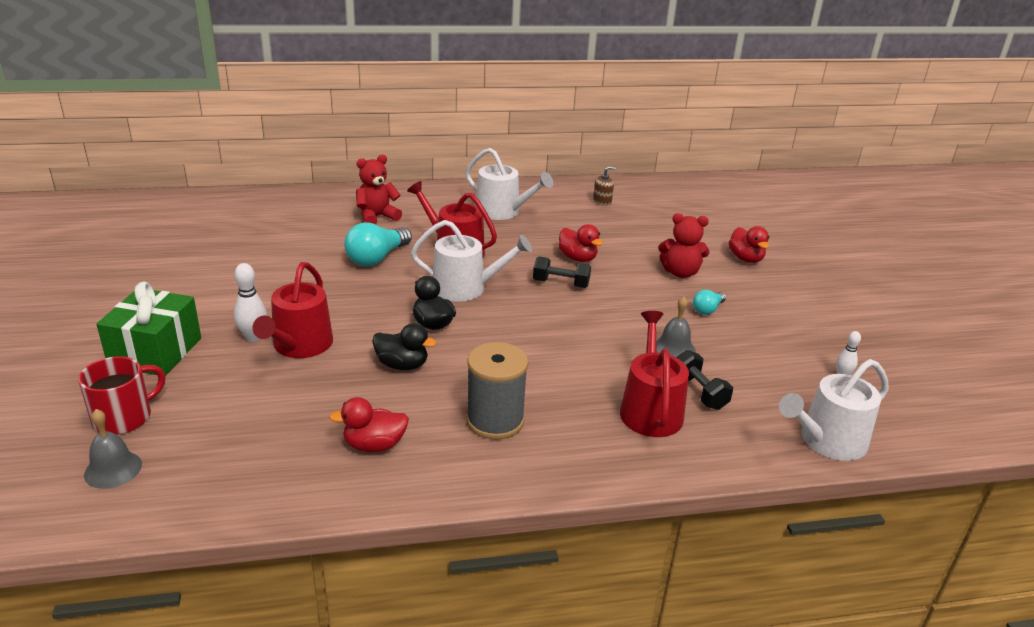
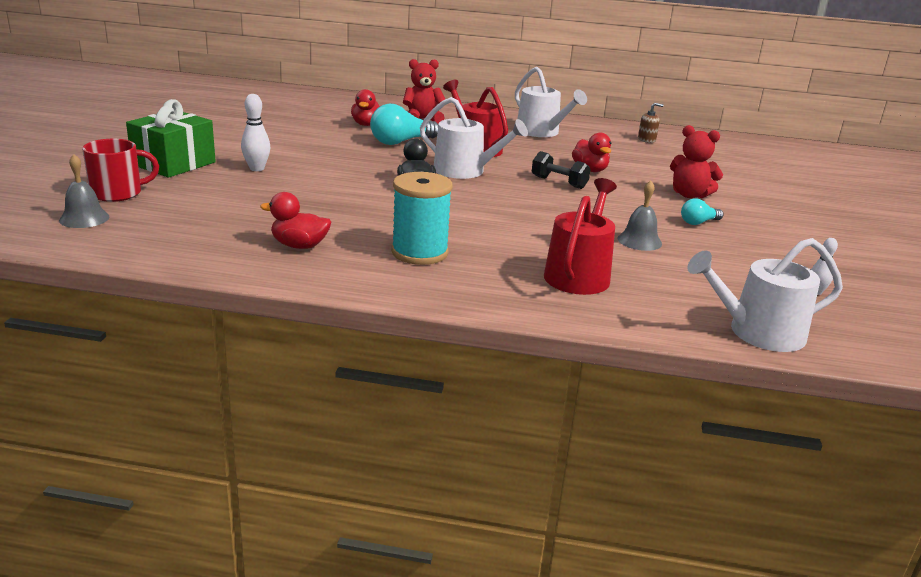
camera: 20 degrees right, 5 degrees down
red watering can [252,262,333,358] -> none
black duck [372,323,437,370] -> none
grey spool [466,342,528,440] -> turquoise spool [391,172,453,265]
black dumbbell [676,350,733,410] -> none
red duck [728,226,769,263] -> red duck moved to [351,89,380,126]

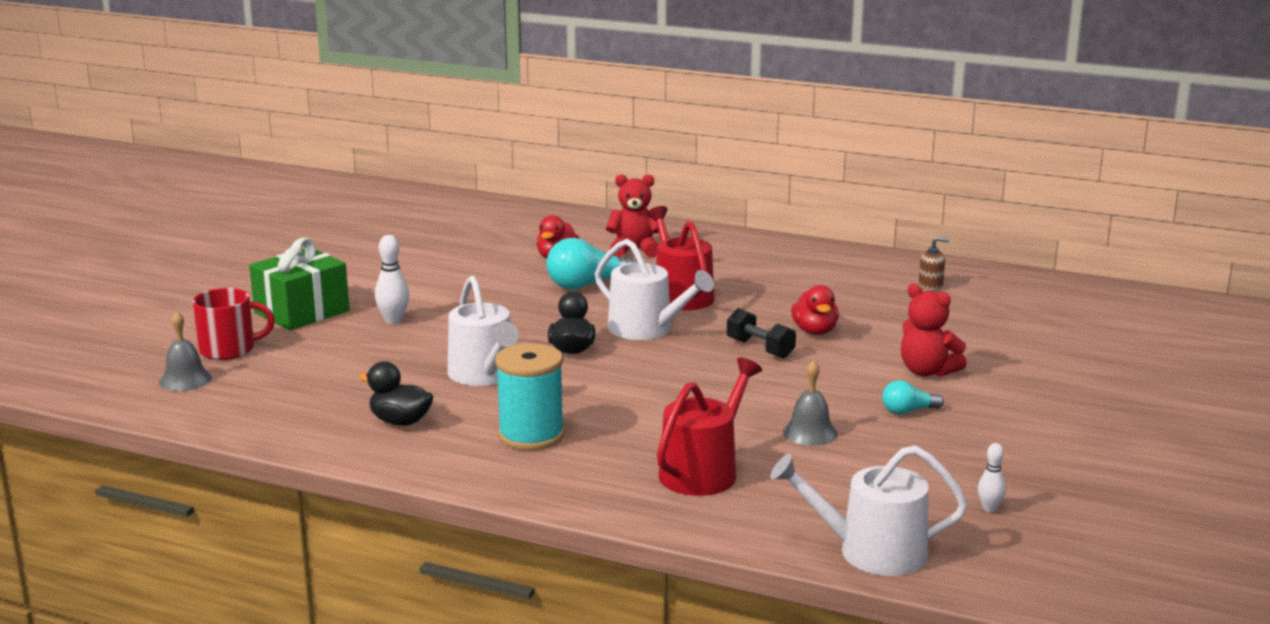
camera: 15 degrees right, 5 degrees down
red duck [260,192,331,249] -> black duck [359,361,433,426]
white watering can [515,67,587,137] -> white watering can moved to [447,276,519,386]

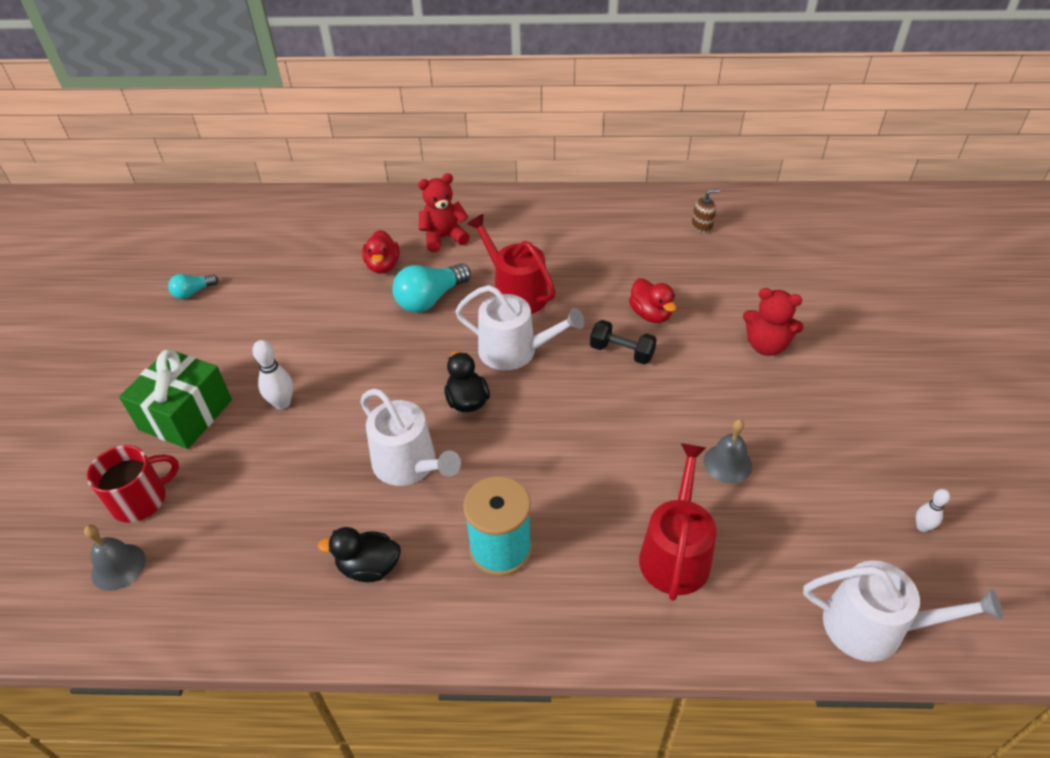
camera: 20 degrees left, 25 degrees up
white watering can [770,445,968,576] -> white watering can turned 150 degrees counterclockwise [803,560,1003,662]
turquoise light bulb [882,380,944,415] -> turquoise light bulb moved to [168,274,218,299]

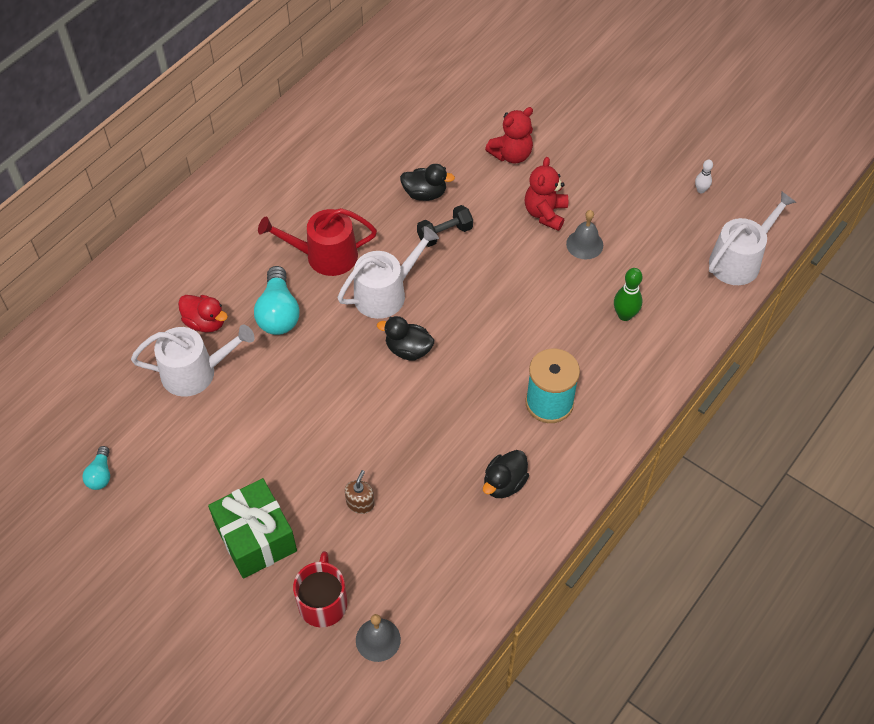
camera: 55 degrees left, 10 degrees up
white bowling pin [252,340,293,410] -> none
white watering can [360,389,461,486] -> white watering can moved to [131,325,254,397]
red teddy bear [418,173,470,252] -> red teddy bear moved to [525,157,568,231]
red duck [629,278,676,323] -> black duck [400,164,455,201]
red watering can [639,443,716,601] -> green bowling pin [614,268,642,321]
brown soap dispenser [692,189,720,233] -> brown soap dispenser moved to [345,470,374,514]

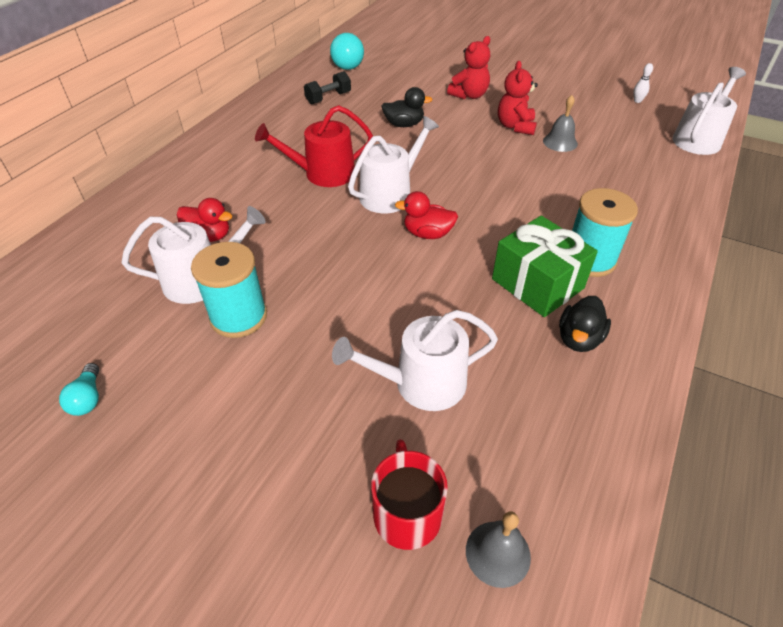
camera: 10 degrees left, 10 degrees down
green gift [208,478,297,579] -> green gift moved to [492,216,598,317]
turquoise light bulb [254,266,299,335] -> turquoise light bulb moved to [330,33,364,70]
brown soap dispenser [345,470,374,514] -> white watering can [332,310,498,411]
black duck [377,316,434,361] -> red duck [395,191,458,239]
black dumbbell [417,205,473,247] -> black dumbbell moved to [304,71,351,104]
green bowling pin [614,268,642,321] -> none
none -> turquoise spool [191,242,267,338]

